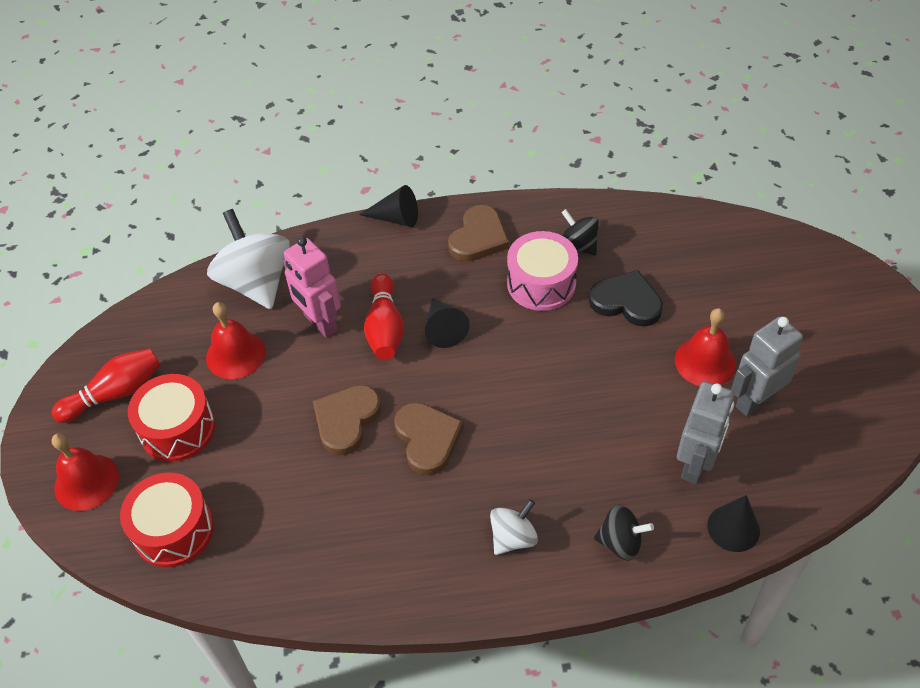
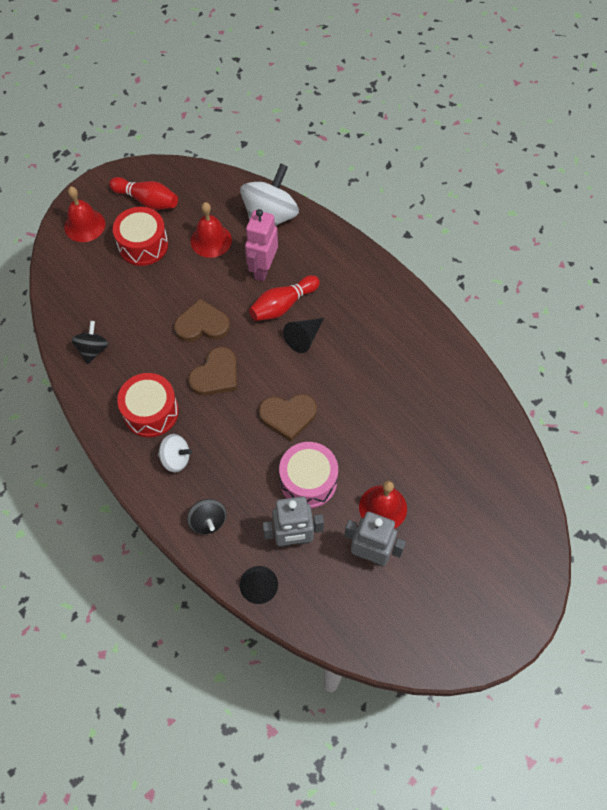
camera: 55 degrees right, 10 degrees up
red drum [120,473,214,567] -> red drum moved to [117,373,179,437]
black cone [359,185,418,227] -> none
brown heart [448,205,509,262] -> brown heart moved to [259,394,317,442]
pink drum [507,231,578,311] -> pink drum moved to [279,442,338,508]
black spinning top [561,209,599,256] -> black spinning top moved to [72,321,109,364]
black heart [589,270,663,327] -> none

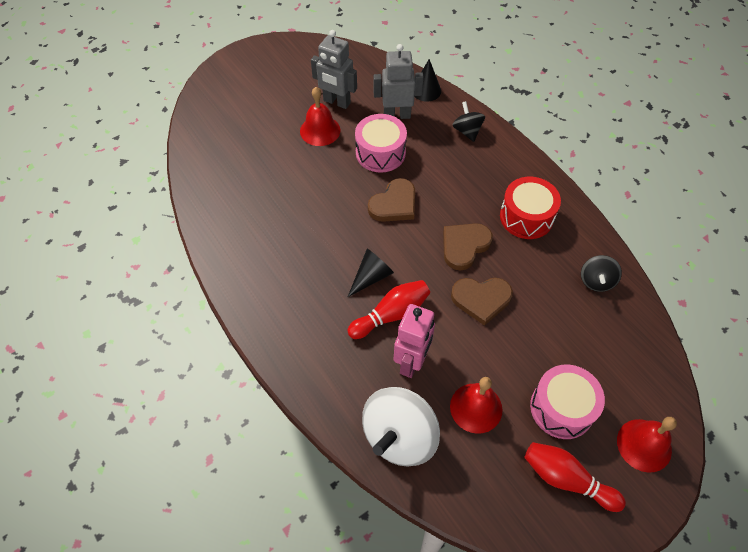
camera: 175 degrees left, 5 degrees down
red drum [113,207,168,266] -> pink drum [530,365,605,439]
white spinning top [158,434,192,473] -> none
brown heart [259,394,317,442] -> brown heart turned 135 degrees clockwise [368,178,415,222]

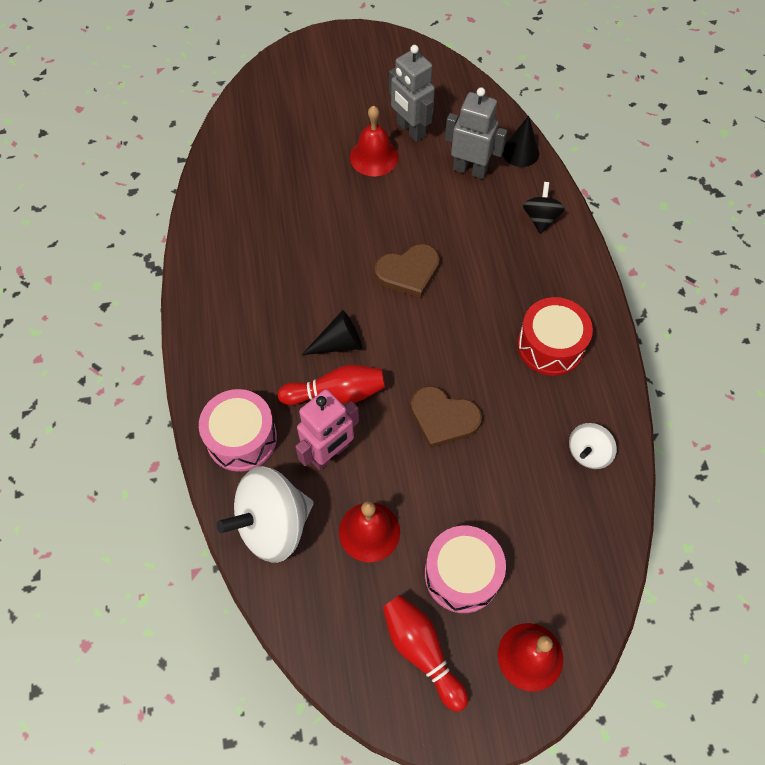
camera: 25 degrees right, 5 degrees up
pink drum [355,114,407,173] -> pink drum moved to [199,389,277,472]
brown heart [443,223,493,270] -> none
black spinning top [581,255,622,292] -> white spinning top [569,423,616,469]

